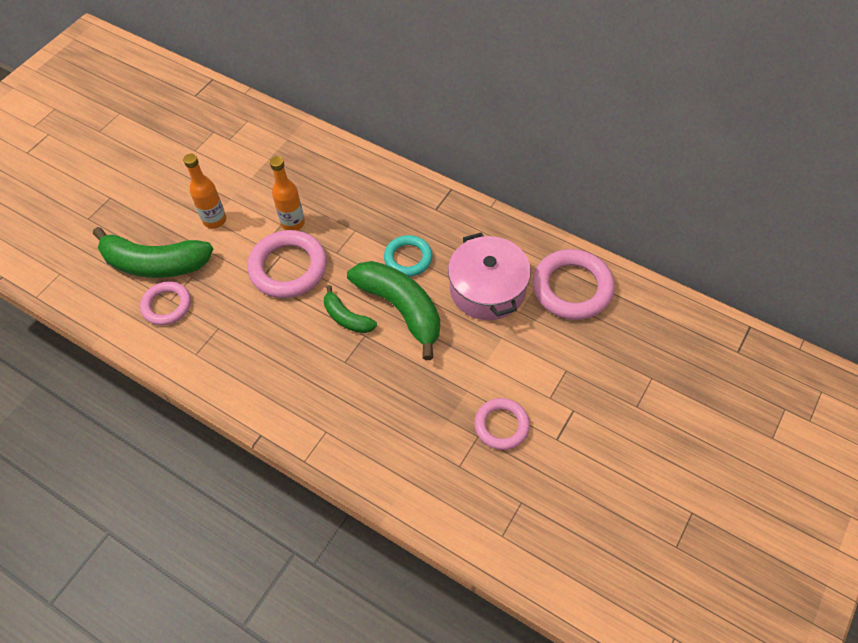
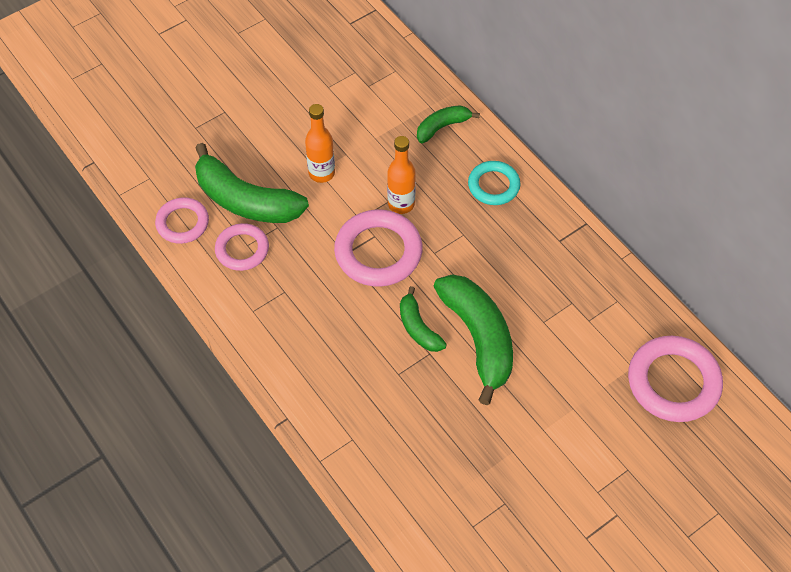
camera: 20 degrees right, 0 degrees up
turquoise ring [384,235,432,277] -> turquoise ring moved to [468,161,521,205]
pink pot [448,233,531,320] -> none
pink ring [474,398,530,450] -> pink ring moved to [155,197,209,244]
none -> green banana [417,105,480,143]

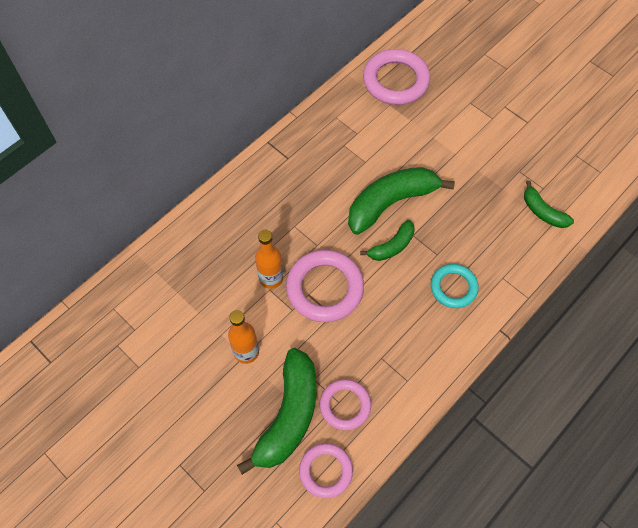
camera: 100 degrees left, 5 degrees up
green banana [417,105,480,143] -> green banana moved to [524,180,574,228]
turquoise ring [468,161,521,205] -> turquoise ring moved to [431,264,479,308]

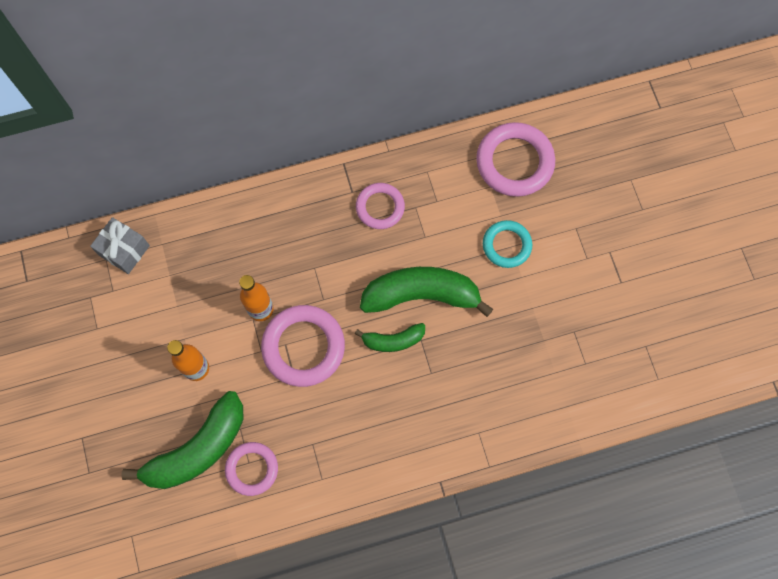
camera: 30 degrees right, 10 degrees up
pink ring [299,443,353,498] -> pink ring moved to [356,183,405,229]
turquoise ring [431,264,479,308] -> turquoise ring moved to [483,220,532,268]
green banana [524,180,574,228] -> none
none -> grey gift [90,217,150,274]

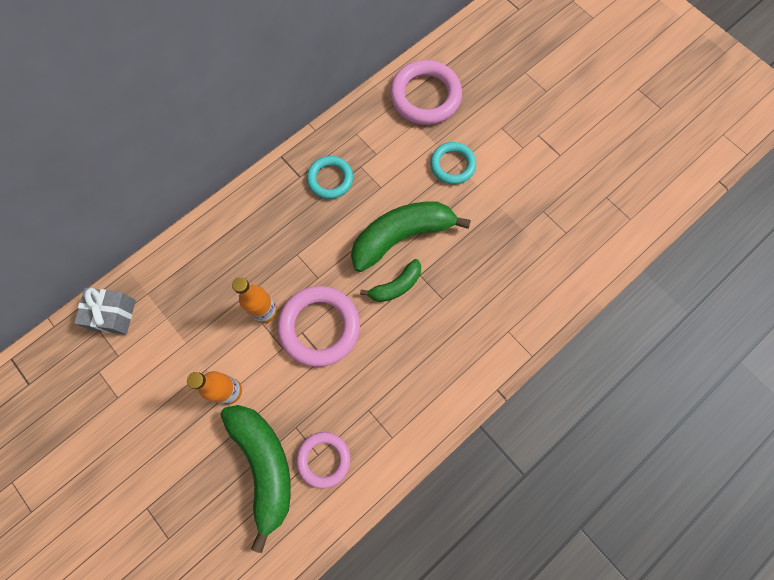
camera: 25 degrees left, 0 degrees up
green banana [121,391,244,489] -> green banana turned 45 degrees counterclockwise [221,405,291,553]
pink ring [356,183,405,229] -> turquoise ring [307,156,353,199]

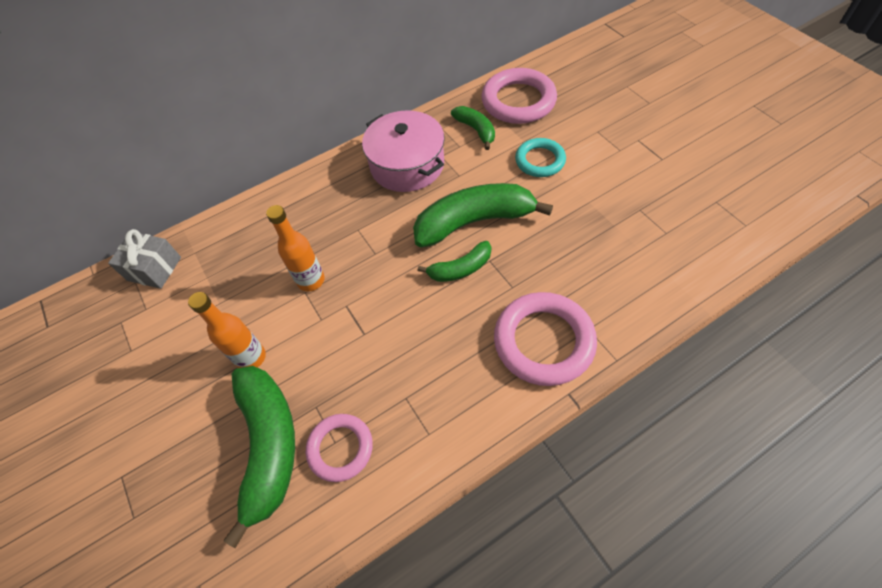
camera: 15 degrees right, 15 degrees down
pink ring [278,286,360,367] -> pink ring moved to [494,292,597,386]
turquoise ring [307,156,353,199] -> pink pot [362,110,445,192]
none -> green banana [451,106,495,150]

